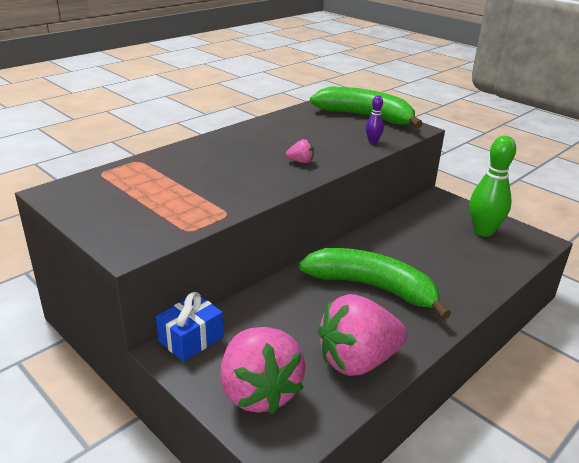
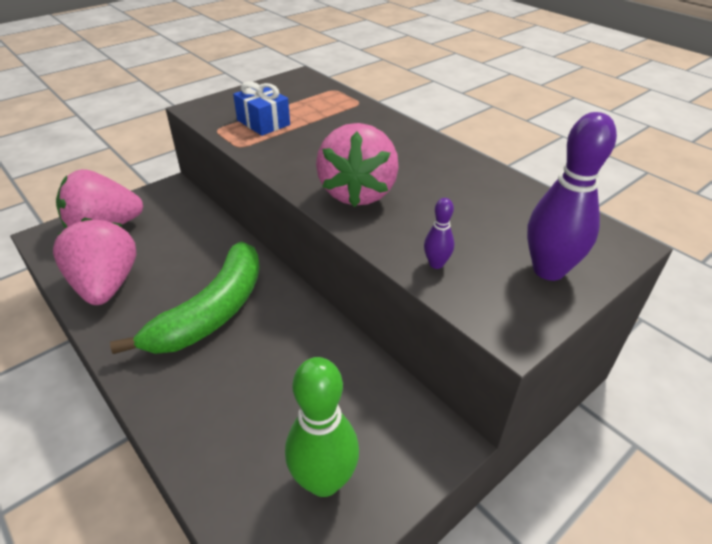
camera: 95 degrees right, 10 degrees up
blue gift [156,292,223,362] -> blue gift moved to [233,81,290,136]
pink strawberry [286,139,314,163] -> pink strawberry [316,123,399,207], size x2.50
green banana [310,86,423,128] -> purple bowling pin [527,112,617,281]

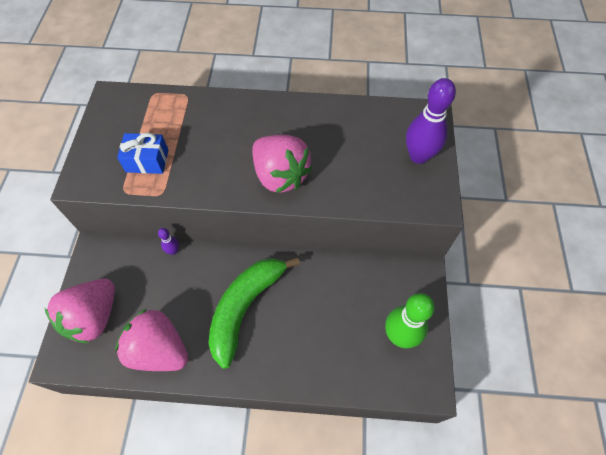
camera: 45 degrees left, 20 degrees up
green banana [110,241,260,354] -> green banana turned 135 degrees counterclockwise [208,257,300,369]
purple bowling pin [424,198,454,269] -> purple bowling pin moved to [158,228,179,255]

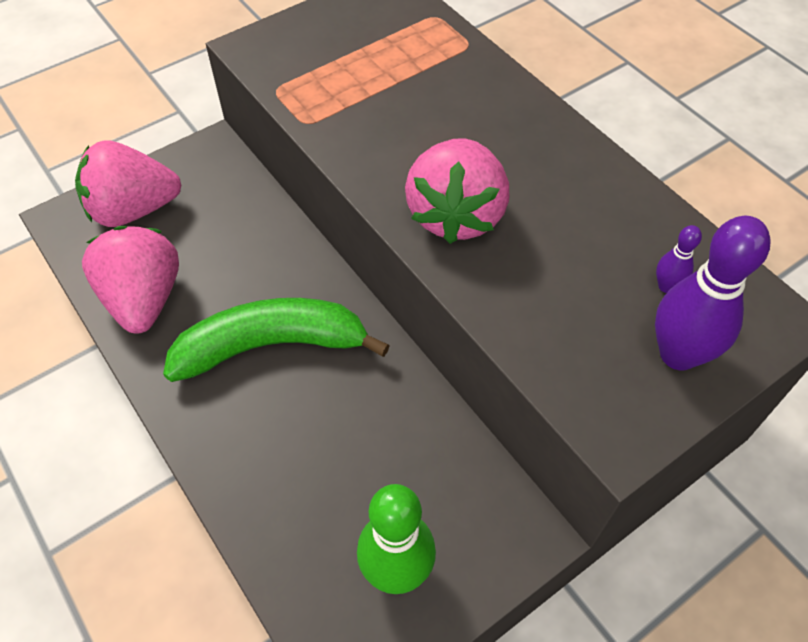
camera: 50 degrees right, 5 degrees down
blue gift [117,133,168,174] -> none
purple bowling pin [158,228,179,255] -> purple bowling pin moved to [656,225,702,293]

